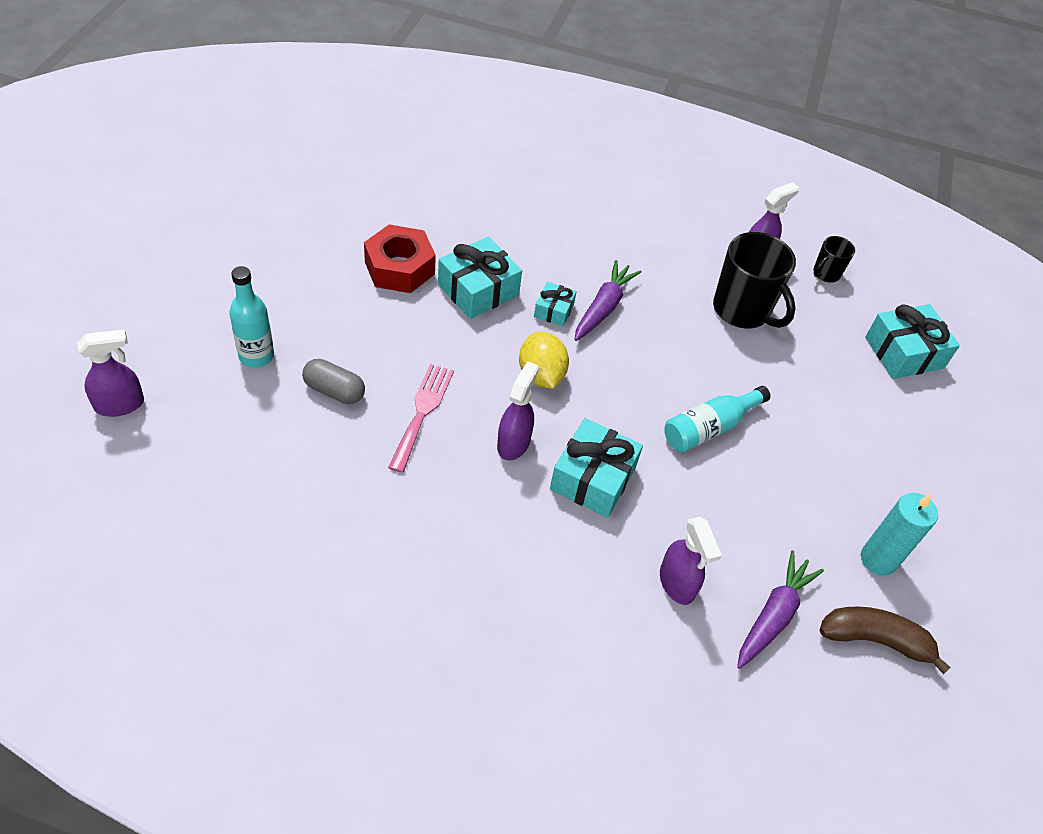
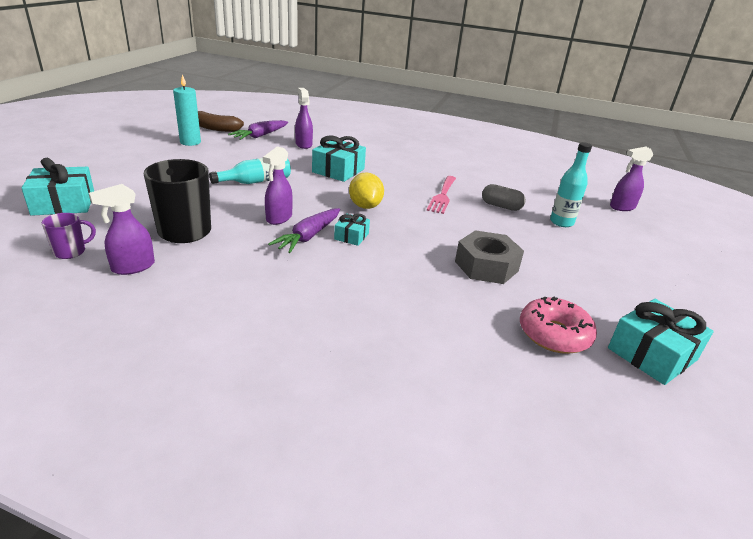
camera: 175 degrees left, 20 degrees down
red nut [364,224,436,293] -> grey nut [455,230,524,284]
turquoise gift [438,236,522,319] -> turquoise gift moved to [608,299,714,385]
purple spray bottle [497,361,539,460] -> purple spray bottle moved to [263,146,293,225]
black mug [813,236,855,282] -> purple mug [42,213,96,259]
none -> pink donut [520,296,597,354]

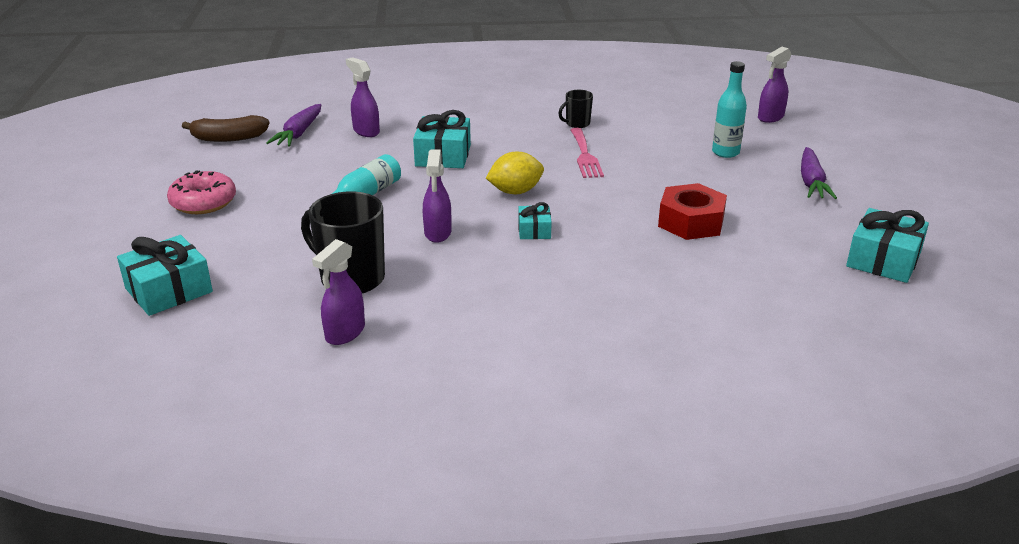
camera: 20 degrees left, 0 degrees up
purple mug [42,213,96,259] -> none
turquoise candle [173,74,201,146] -> none
purple carrot [268,208,340,253] -> purple carrot moved to [801,147,837,199]
yellow lemon [349,172,384,209] -> yellow lemon turned 75 degrees counterclockwise [486,152,544,194]
grey nut [455,230,524,284] -> red nut [658,183,727,240]
grey capsule [482,184,526,211] -> none
pink donut [520,296,597,354] -> pink donut moved to [167,170,236,214]
none -> black mug [558,90,593,128]

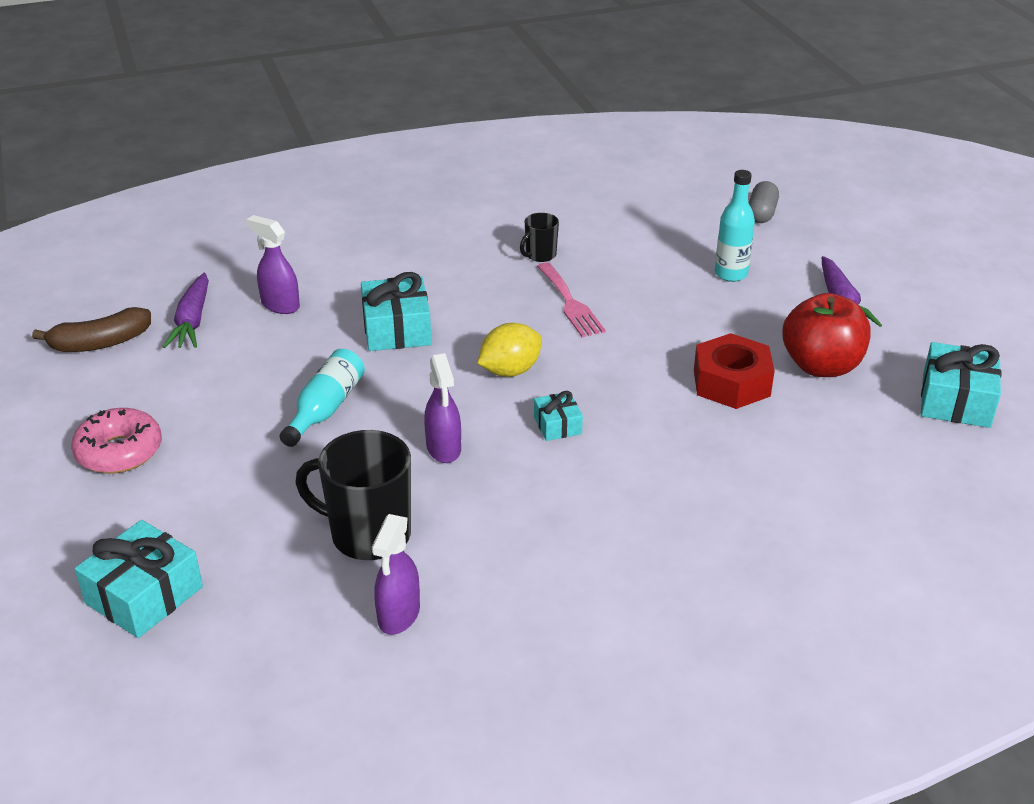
camera: 15 degrees left, 5 degrees up
purple spray bottle [758,47,792,123] -> grey capsule [749,181,779,223]
none -> red apple [782,293,871,377]

